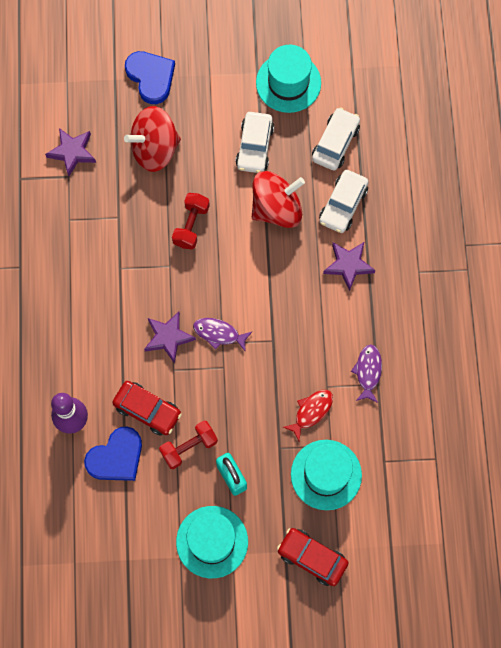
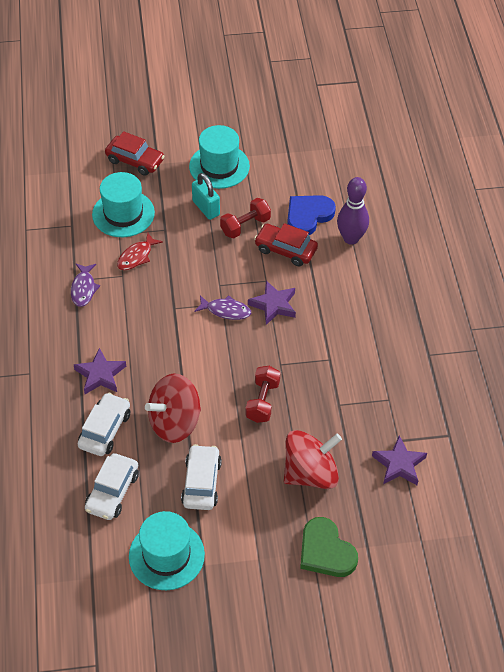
camera: 175 degrees right, 20 degrees down
blue heart [125,51,175,104] -> green heart [300,517,358,577]

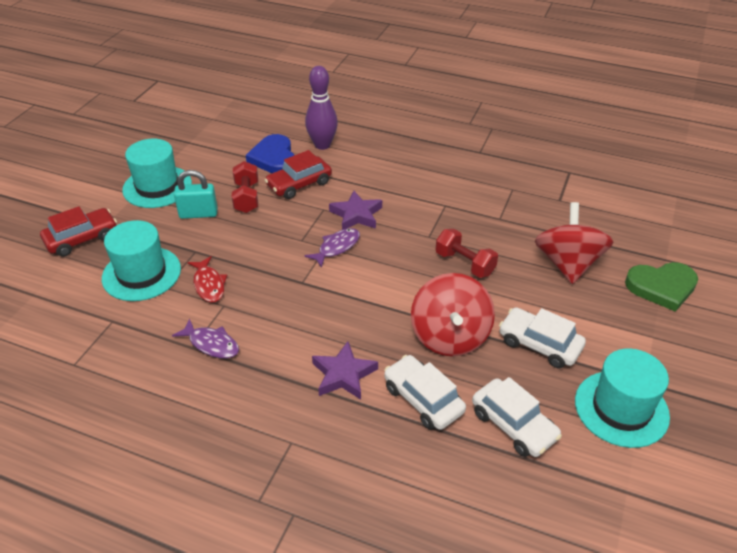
camera: 60 degrees left, 10 degrees down
purple star [372,435,427,485] -> none

